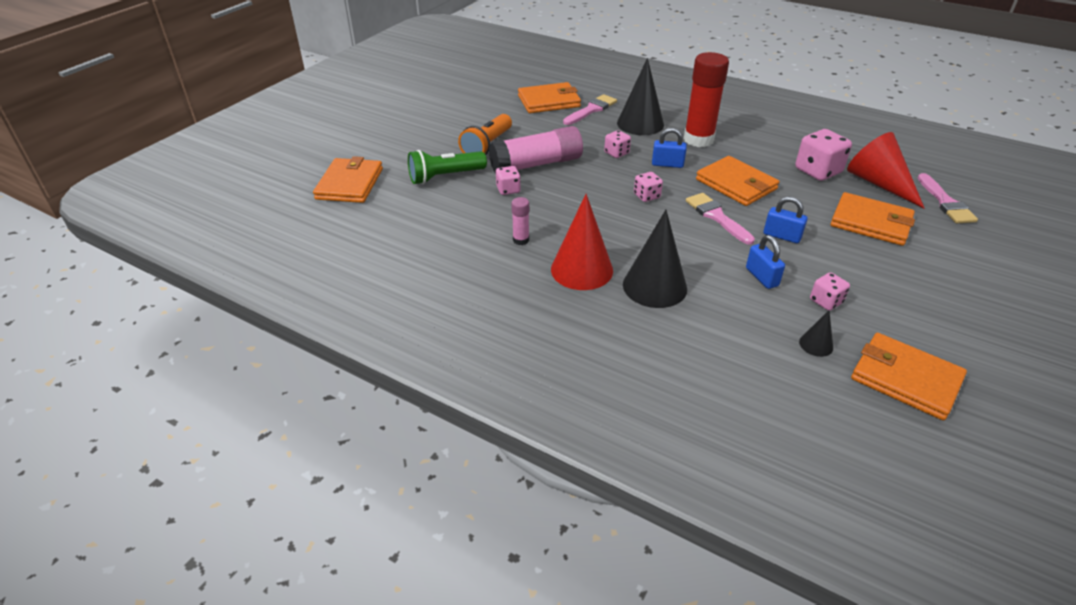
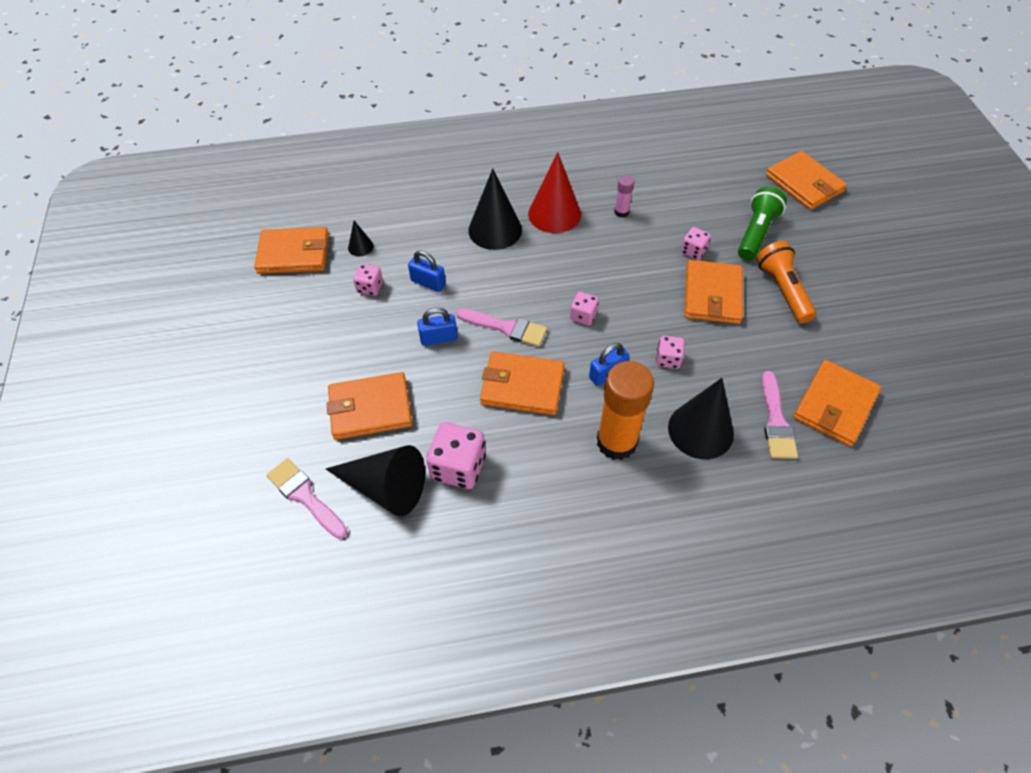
camera: 140 degrees right, 15 degrees up
pink glue stick [489,126,583,174] -> orange wallet [685,260,743,324]
red glue stick [684,52,729,147] -> orange glue stick [597,361,654,460]
red cone [847,132,924,208] -> black cone [326,445,425,516]

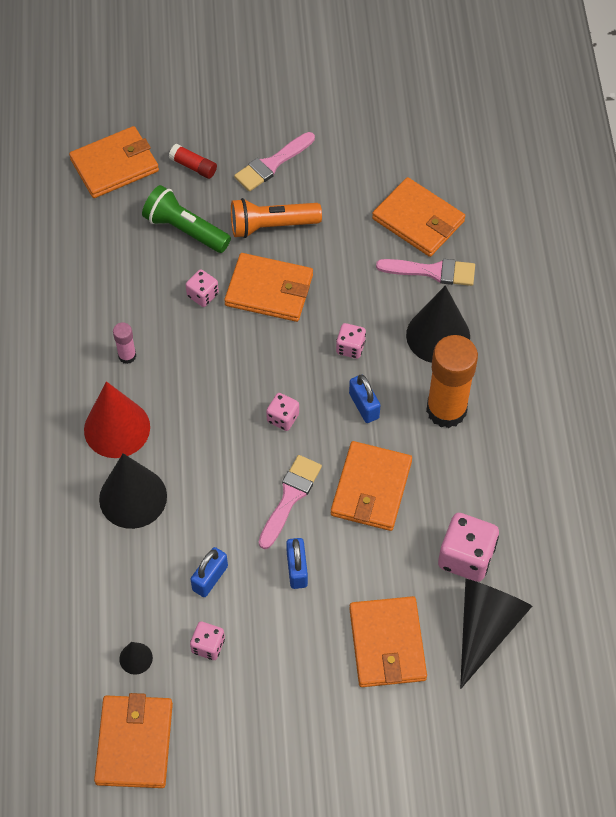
camera: 85 degrees left, 5 degrees up
pink brush [266,458,347,539] -> pink brush moved to [234,132,315,192]
none -> red glue stick [169,144,217,179]

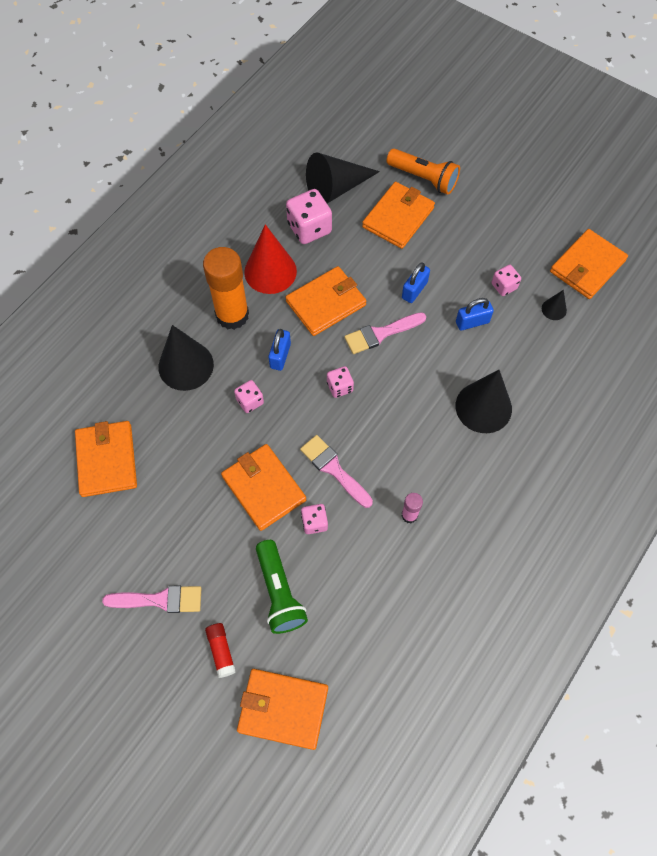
camera: 140 degrees left, 5 degrees up
red cone [84,381,150,458] -> red cone moved to [244,224,297,294]
orange flashlight [231,198,322,238] -> orange flashlight moved to [386,149,460,195]
pink brush [376,259,475,286] -> pink brush moved to [300,435,373,508]

